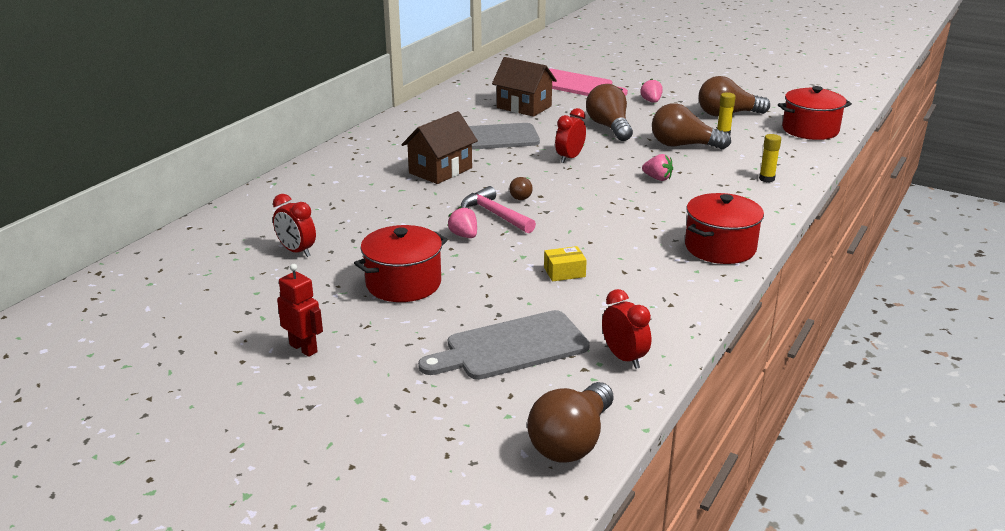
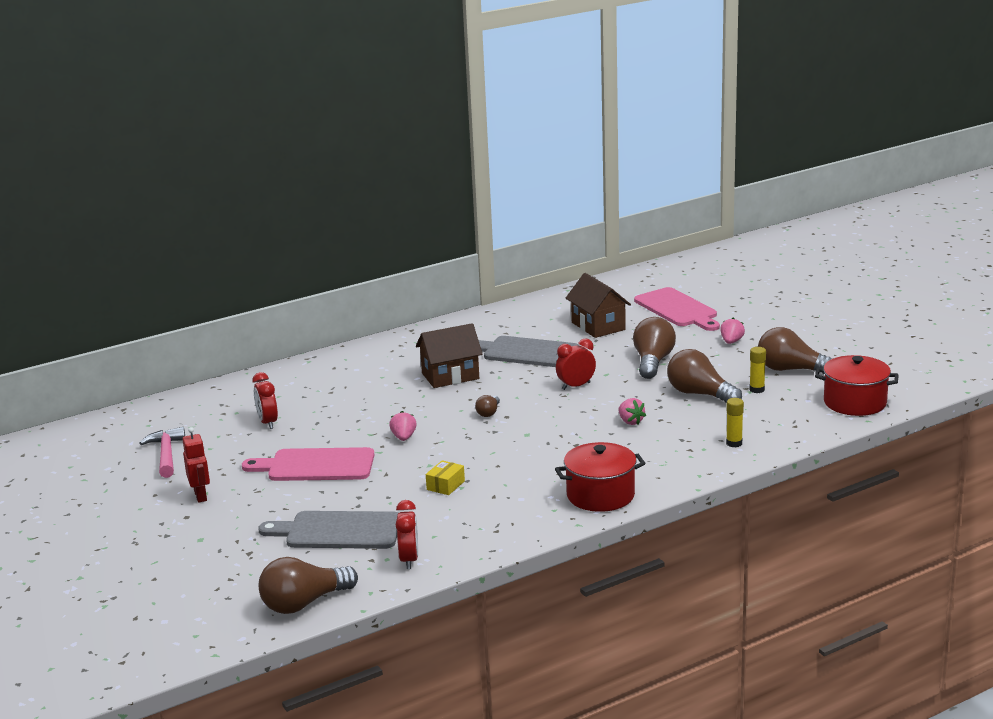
camera: 30 degrees right, 5 degrees down
red pot [354,225,448,302] -> pink cutting board [242,447,374,481]
pink hammer [461,186,536,233] -> pink hammer moved to [140,427,185,478]
yellow box [544,246,587,281] -> yellow box turned 75 degrees counterclockwise [426,460,465,495]

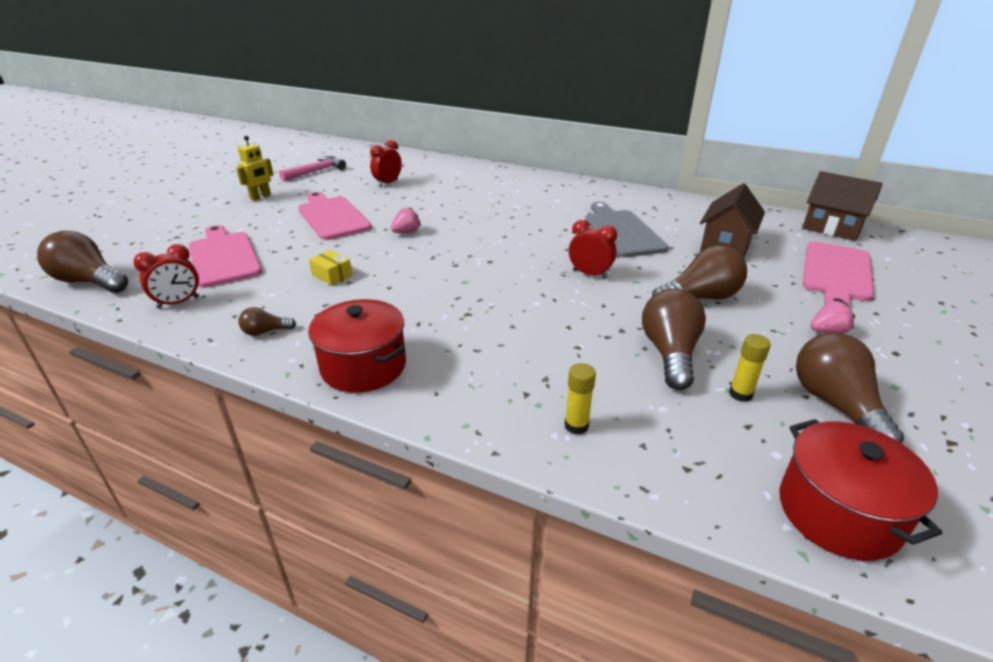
camera: 55 degrees right, 10 degrees up
red robot [182,427,210,503] -> yellow robot [236,136,274,201]
grey cutting board [258,511,398,549] -> pink cutting board [188,225,262,288]
brown house [416,323,482,388] -> brown house moved to [802,171,883,241]
yellow box [426,460,465,495] -> yellow box turned 45 degrees clockwise [309,250,353,286]
brown light bulb [475,395,500,417] -> brown light bulb moved to [238,307,296,336]
pink strawberry [618,398,646,425] -> none

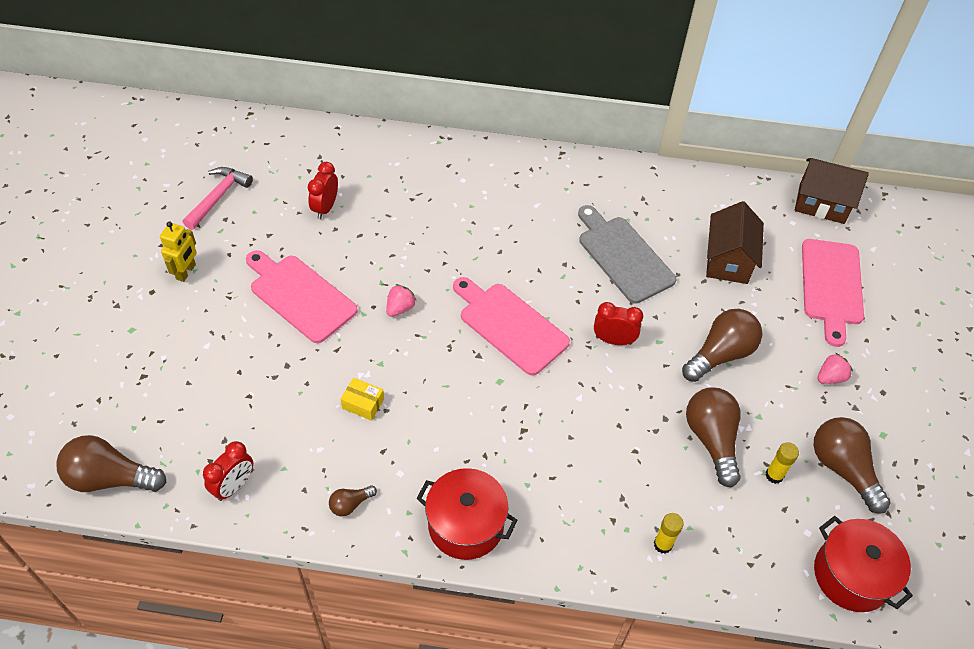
camera: 20 degrees left, 20 degrees up
pink cutting board [188,225,262,288] -> pink cutting board moved to [453,277,570,376]

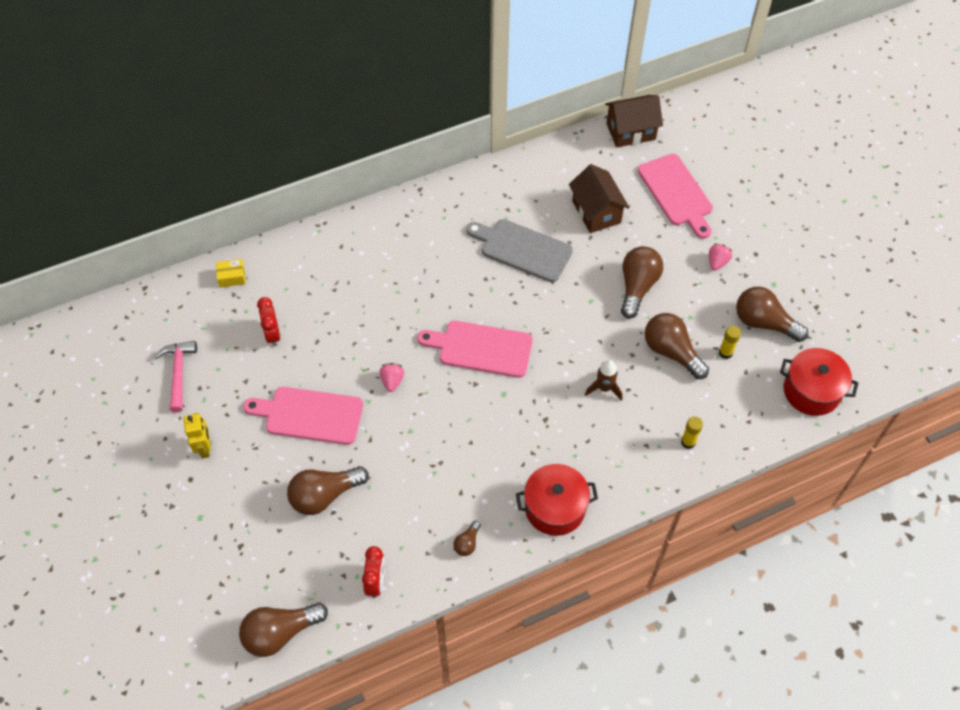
camera: 30 degrees left, 5 degrees up
yellow box [341,378,384,421] -> yellow box moved to [216,259,246,288]
red clock [594,302,643,345] -> none
none -> brown light bulb [287,466,369,515]
none -> brown rocket [585,360,622,401]

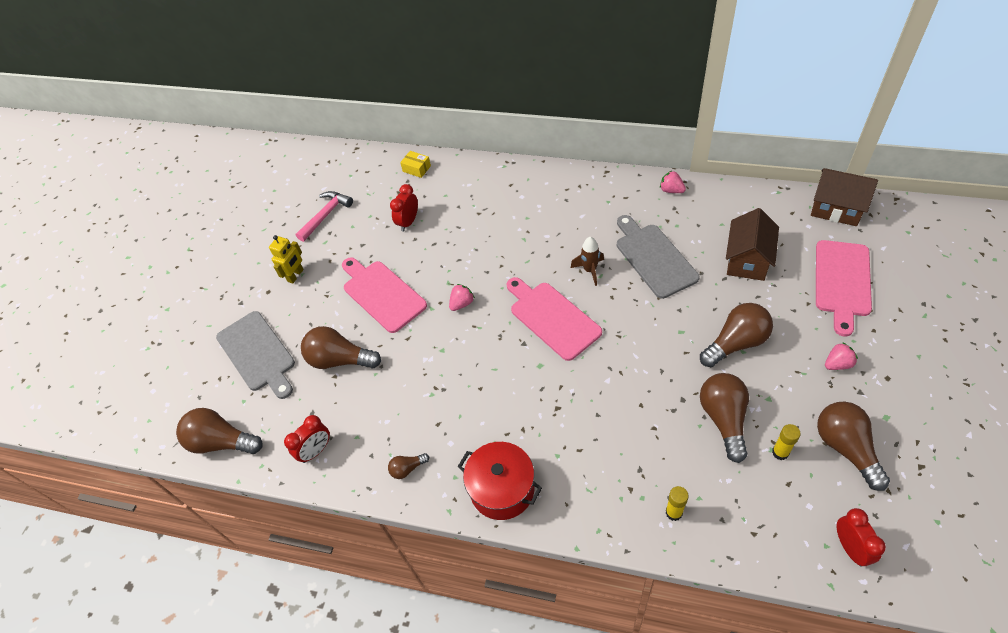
camera: 45 degrees right, 5 degrees down
brown rocket [585,360,622,401] -> brown rocket moved to [571,237,604,286]
red pot [780,348,858,416] -> red clock [836,508,886,566]
none -> grey cutting board [216,311,295,399]
none -> pink strawberry [660,171,686,193]

